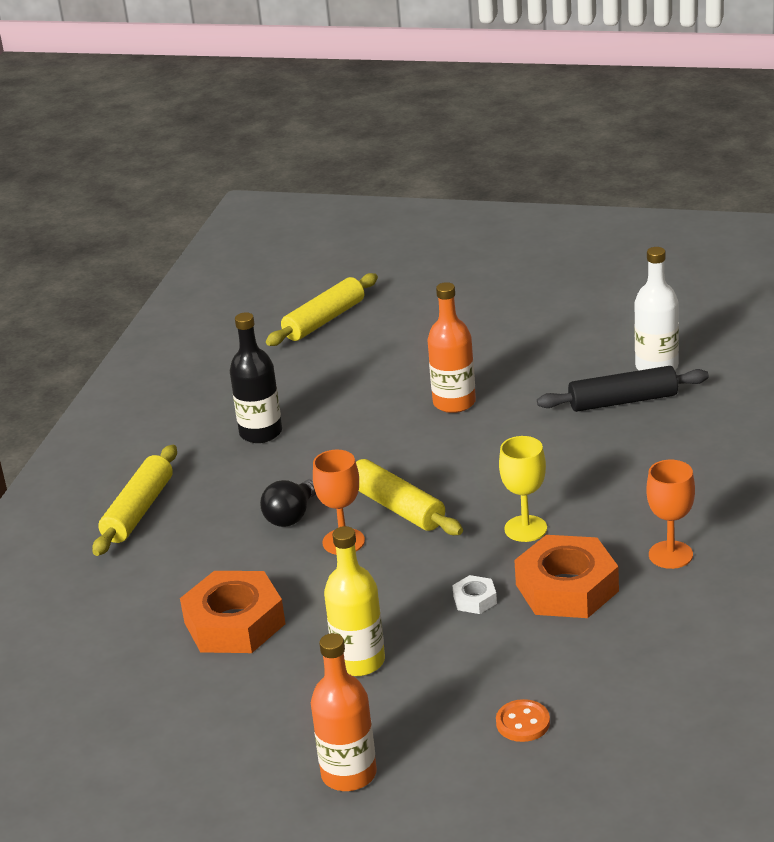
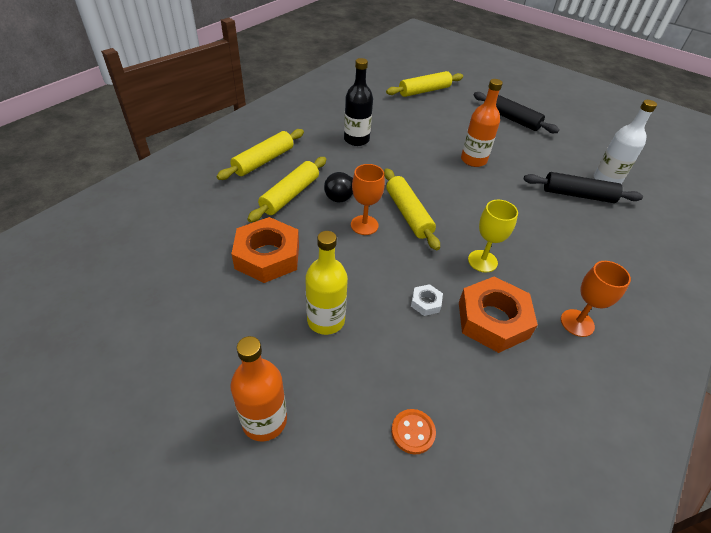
camera: 15 degrees right, 15 degrees up
none -> yellow rolling pin [247,157,326,223]
none -> black rolling pin [473,92,559,133]

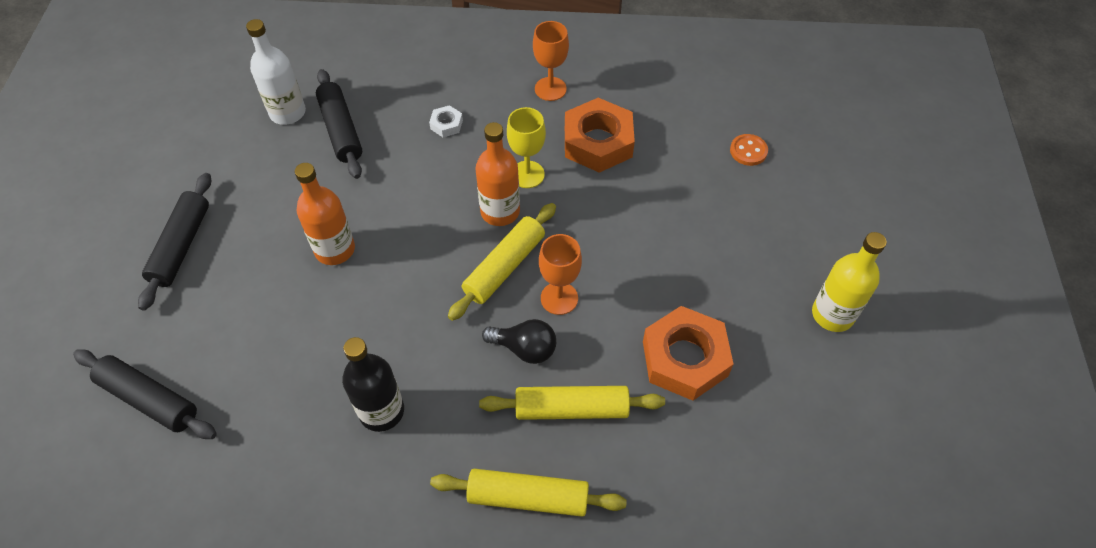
camera: 120 degrees left, 10 degrees up
orange bottle [231,336,287,442] -> orange bottle moved to [475,122,520,226]
yellow bottle [305,231,348,335] -> yellow bottle moved to [812,232,887,332]
yellow rolling pin [386,71,463,97] -> black rolling pin [73,349,217,439]
white nut [411,284,443,316] -> white nut moved to [429,105,463,137]

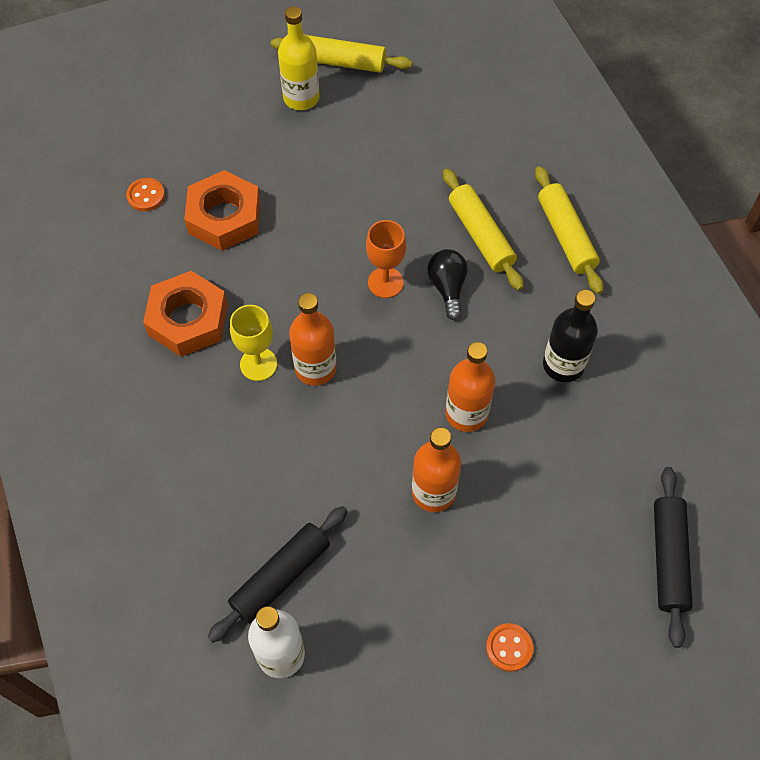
camera: 115 degrees left, 5 degrees up
black rolling pin [138,173,211,311] -> orange button [486,623,534,672]
white nut [429,105,463,137] -> none
yellow rolling pin [448,203,556,321] -> yellow rolling pin moved to [271,35,412,73]
orange goblet [533,21,569,101] -> none
orange nut [643,306,734,401] -> orange nut moved to [184,170,260,251]
none -> orange bottle [446,342,495,432]

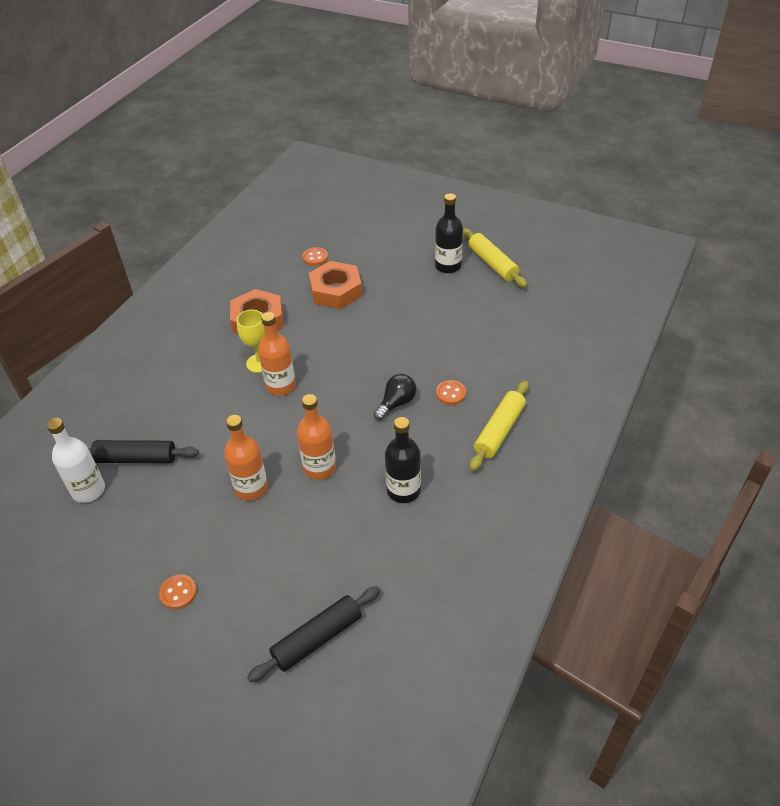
camera: 50 degrees right, 15 degrees down
yellow bottle [278,7,320,110] -> black bottle [435,193,463,273]
orange goblet [366,220,406,298] -> none
yellow rolling pin [443,169,524,291] -> orange button [436,380,466,405]

